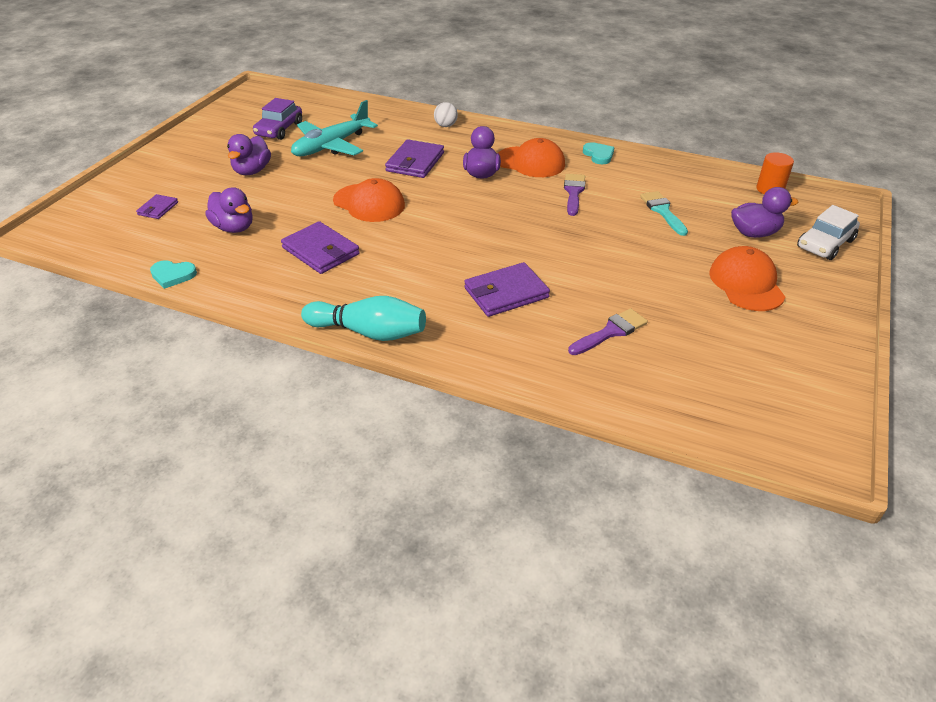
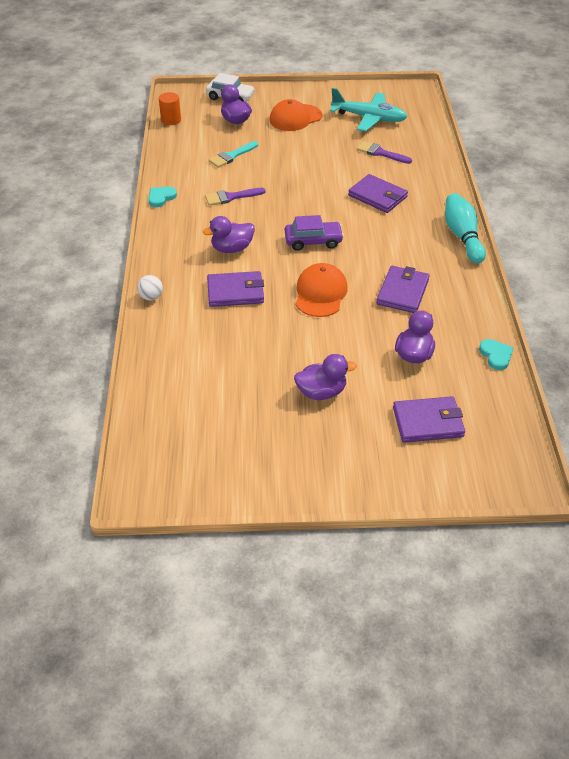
camera: 115 degrees left, 5 degrees up
purple wallet [136,194,178,219] -> purple wallet [393,396,465,443], size x1.80
purple car [253,98,302,140] -> purple car moved to [285,215,344,251]
turquoise plane [291,100,378,156] -> turquoise plane moved to [330,88,408,131]
orange cap [498,138,565,177] -> none

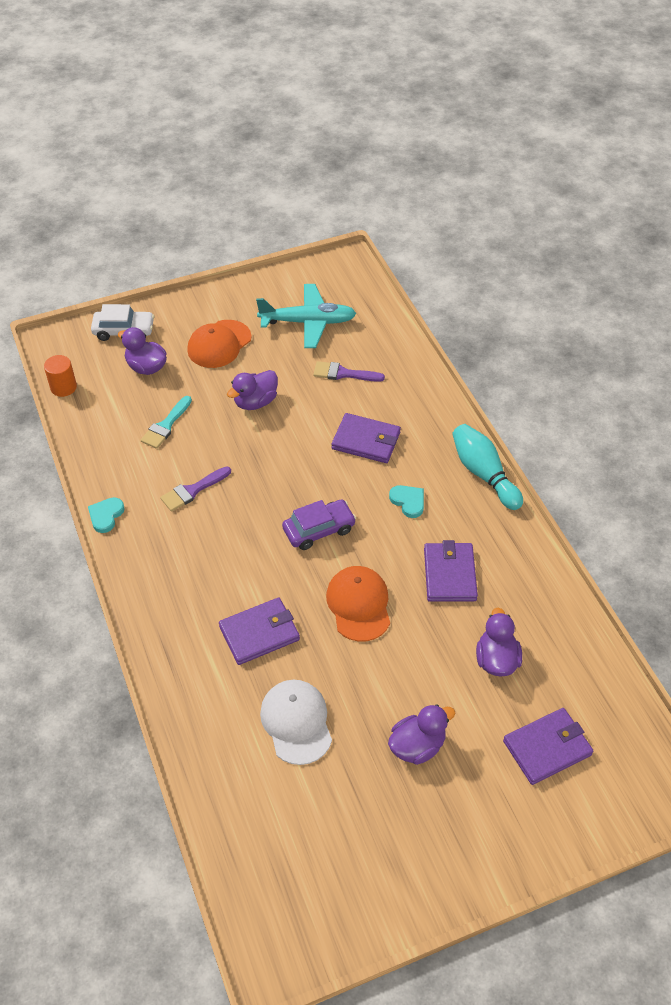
camera: 20 degrees left, 5 degrees up
white ball [137,275,163,300] -> none
purple duck [203,216,255,253] -> purple duck moved to [227,370,278,410]
turquoise heart [479,339,514,370] -> turquoise heart moved to [389,485,424,518]
none -> white cap [260,680,332,765]

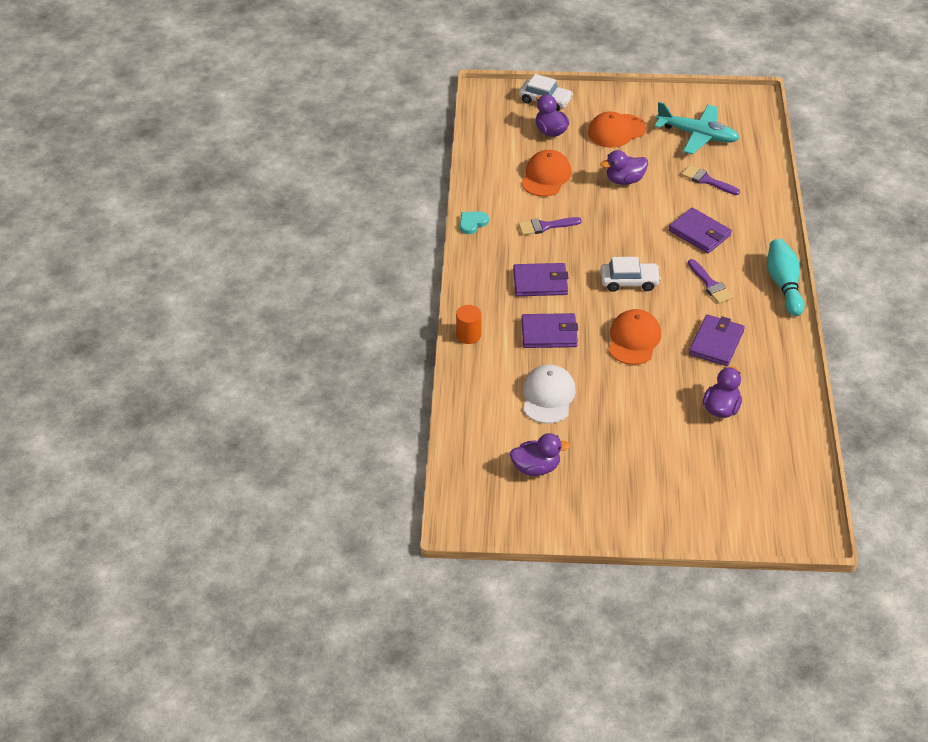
camera: 25 degrees right, 5 degrees down
orange cylinder [44,355,77,397] -> orange cylinder moved to [456,305,481,344]
turquoise brush [141,396,192,449] -> orange cap [521,150,572,197]
purple car [282,499,356,550] -> white car [600,257,661,292]
purple duck [388,704,455,765] -> purple duck moved to [510,433,570,476]
turquoise heart [389,485,424,518] -> purple brush [688,259,733,304]
purple wallet [503,708,593,785] -> purple wallet moved to [513,263,568,296]

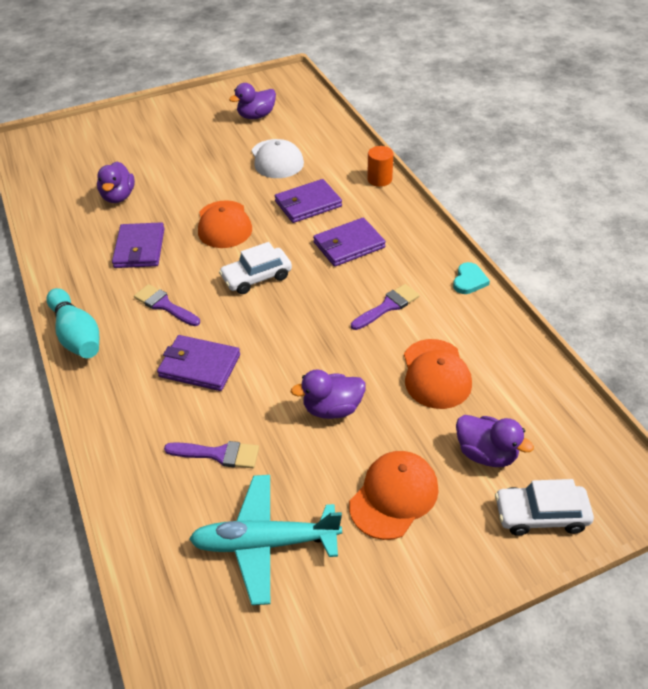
camera: 155 degrees right, 0 degrees up
purple duck [601,150,648,185] -> purple duck turned 150 degrees counterclockwise [291,369,366,419]

